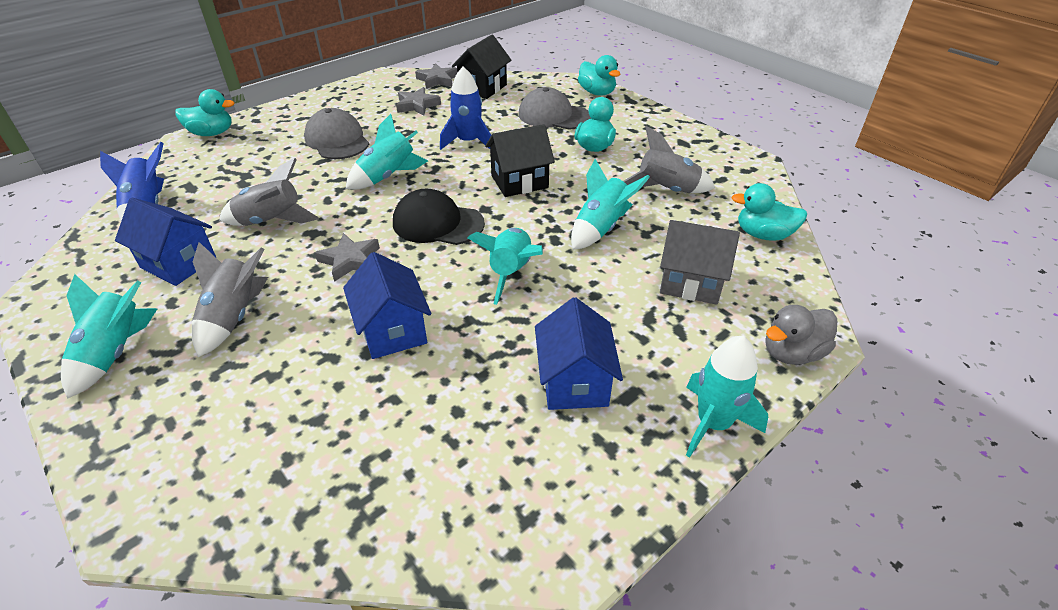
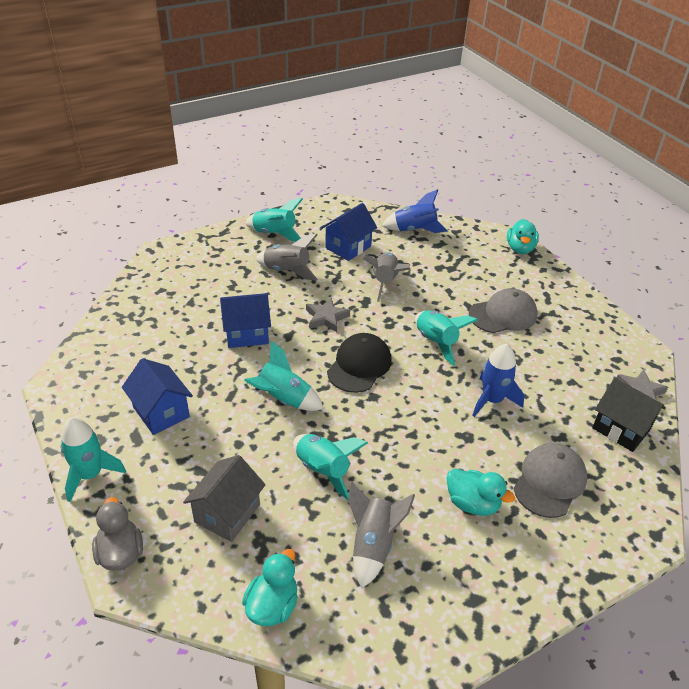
camera: 100 degrees right, 0 degrees up
grey star [396,87,441,115] -> none
black house [485,124,555,197] -> none
blue house [535,297,623,410] -> blue house turned 45 degrees clockwise [122,358,193,435]
turquoise duck [578,55,620,96] -> none

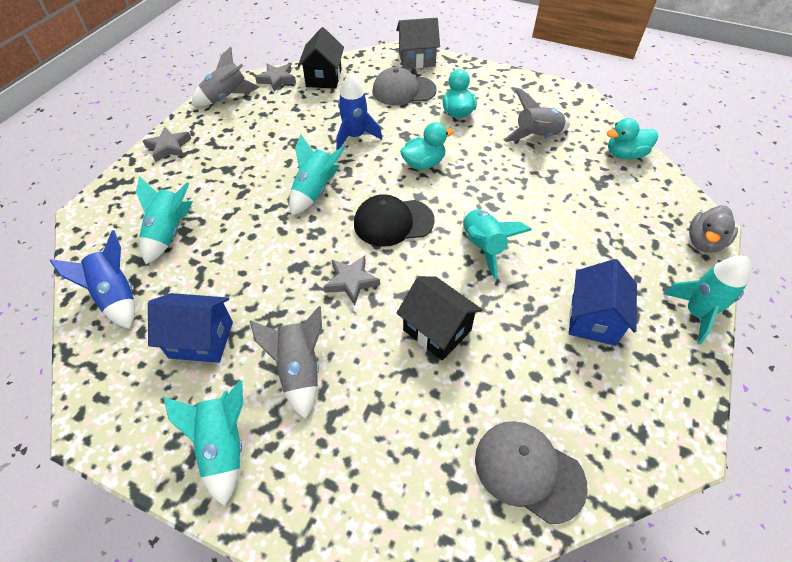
camera: 125 degrees left, 10 degrees up
grey house [183,455,266,542] -> grey house moved to [396,18,440,69]
blue house [220,293,271,348] -> black house [396,276,483,361]
turquoise rocket [293,434,368,500] -> turquoise rocket moved to [136,176,193,264]
grey rocket [363,252,411,302] -> grey rocket moved to [191,47,260,106]
grey cap [469,288,538,333] -> grey cap moved to [475,421,588,524]
turquoise duck [507,219,539,254] -> turquoise duck moved to [400,122,453,170]
none -> grey star [143,127,191,162]

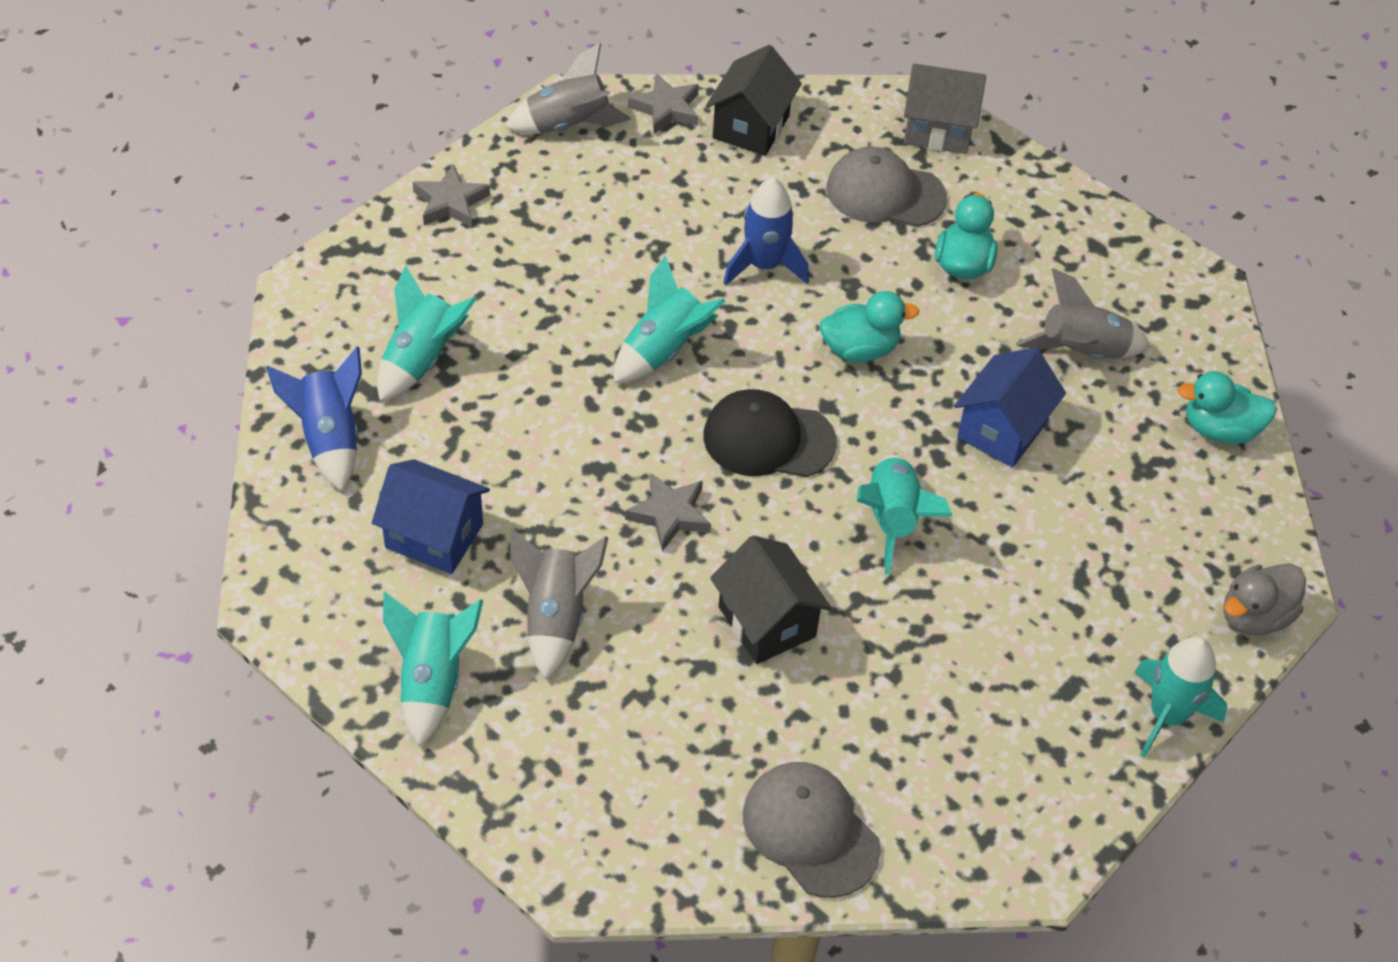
camera: 15 degrees right, 0 degrees up
blue house [569,259,637,346] -> blue house moved to [954,348,1066,468]

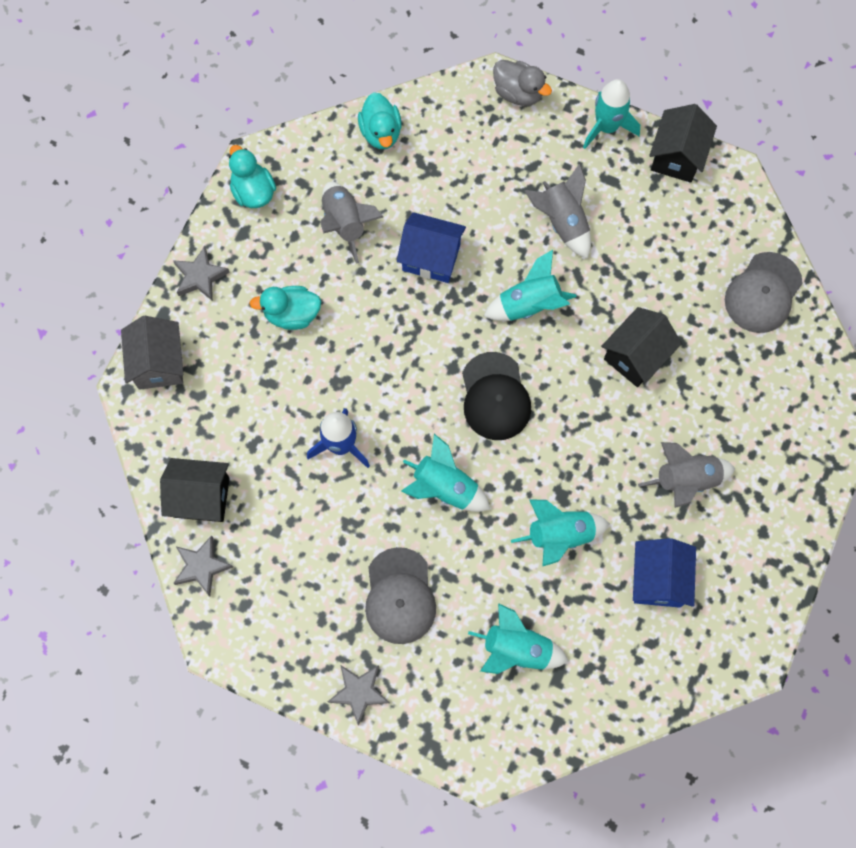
camera: 105 degrees left, 20 degrees up
blue rocket [266,347,362,492] -> none
turquoise rocket [383,592,483,747] -> turquoise rocket moved to [511,500,610,567]
grey rocket [505,43,631,134] -> grey rocket moved to [525,163,591,259]
grey star [625,473,711,551] -> grey star moved to [173,246,230,301]
turquoise duck [820,291,919,363] -> turquoise duck moved to [229,145,276,208]
grey cap [826,147,947,227] -> grey cap moved to [365,547,436,644]
none -> black house [649,104,717,183]

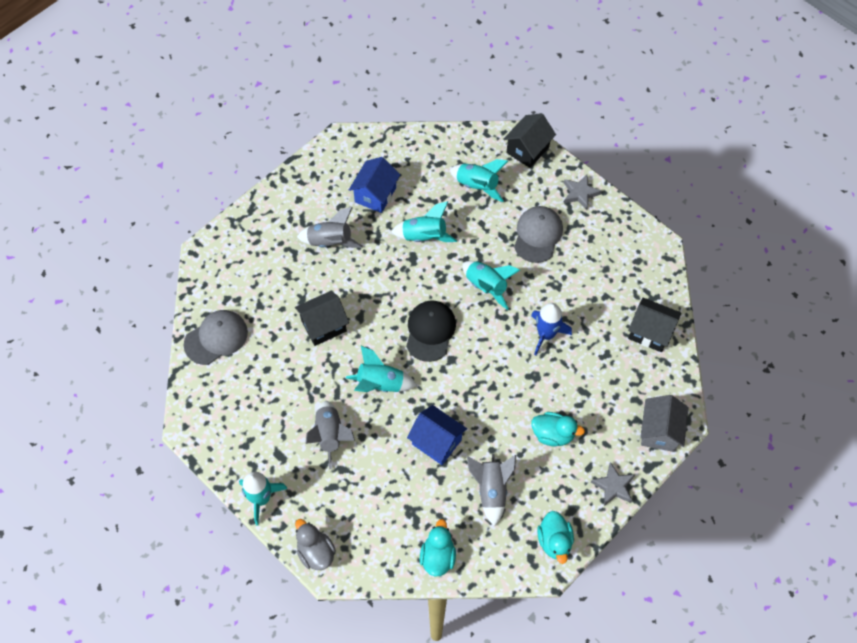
camera: 160 degrees left, 10 degrees down
grey star [173,535,233,596] -> none
black house [649,104,717,183] -> black house moved to [503,113,556,168]

